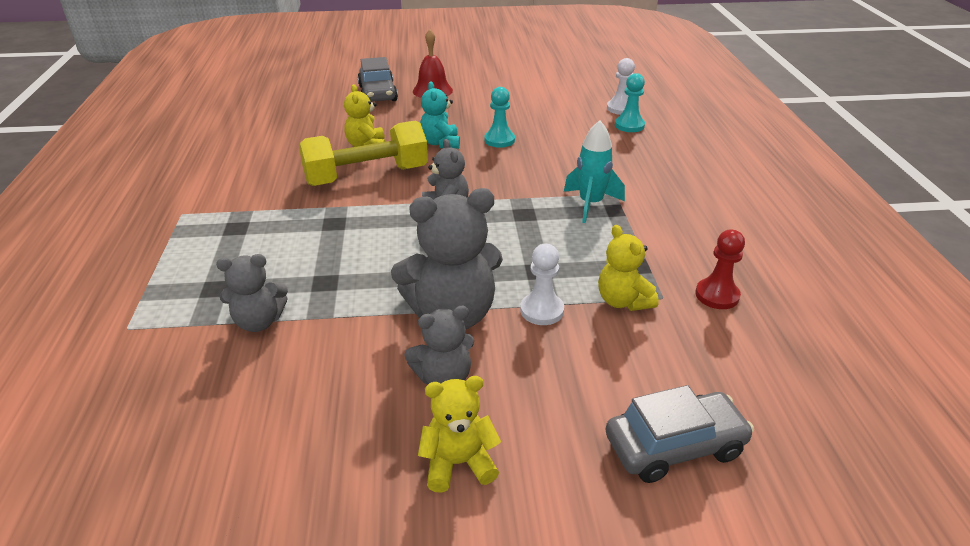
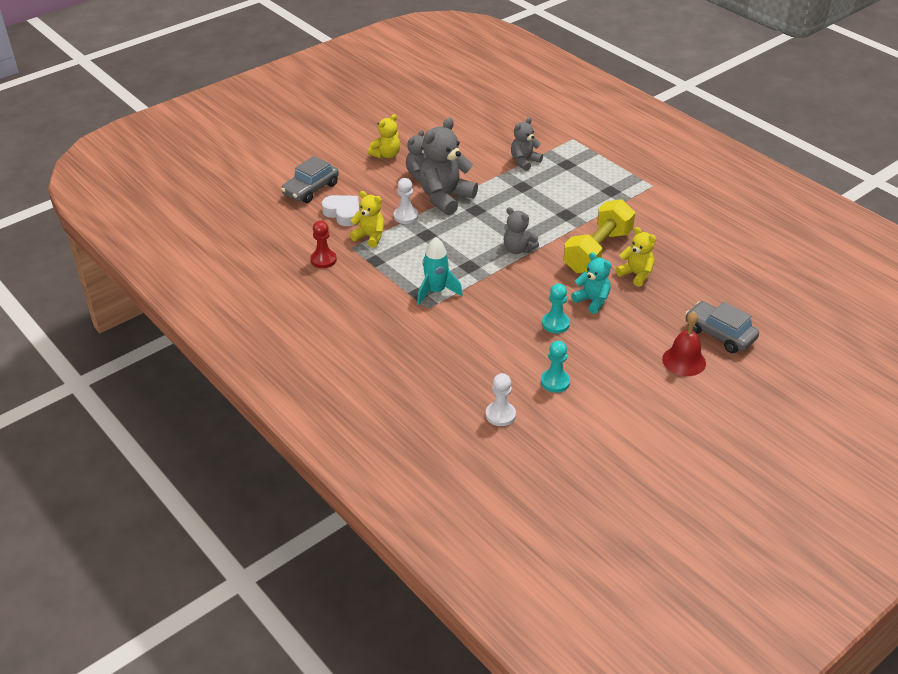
camera: 145 degrees right, 5 degrees up
turquoise pawn [615,73,645,132] -> turquoise pawn moved to [541,341,570,393]
none -> white heart [321,195,359,226]

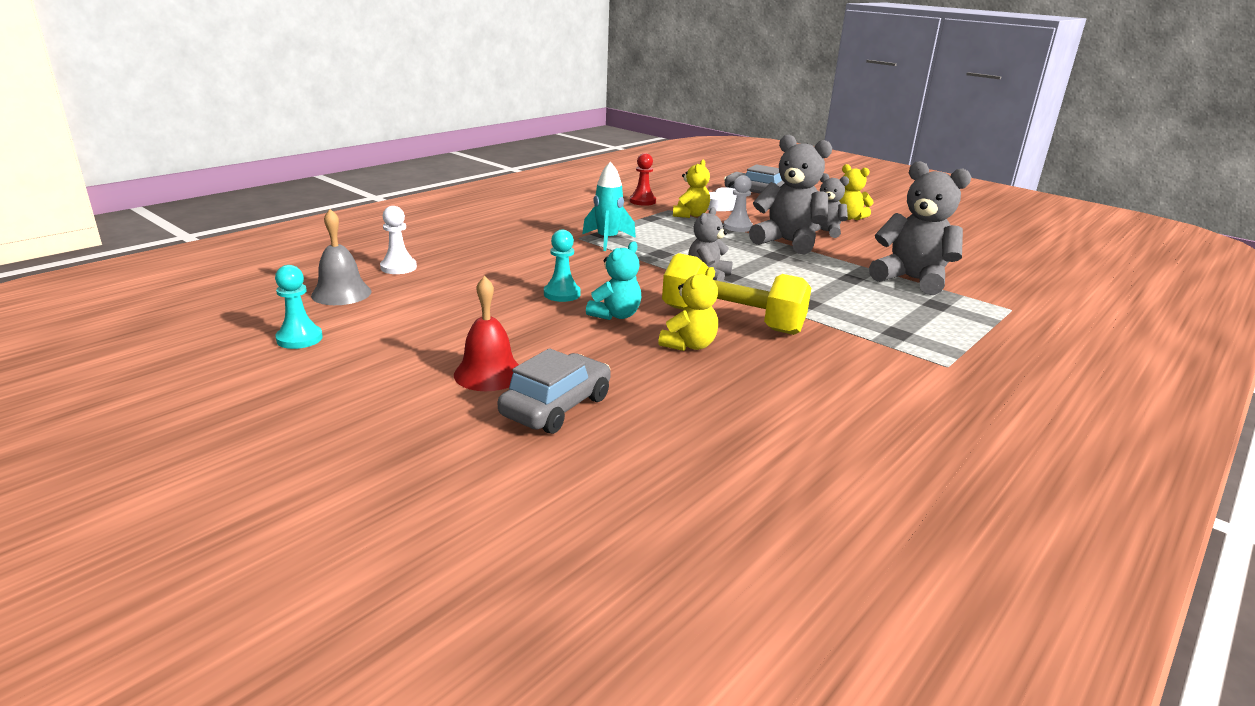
camera: 80 degrees right, 15 degrees down
grey teddy bear [511,117,543,171] -> grey teddy bear [869,161,971,295], size x1.73
turquoise pawn [541,341,570,393] -> turquoise pawn moved to [275,265,323,349]
none -> grey bell [311,209,372,305]

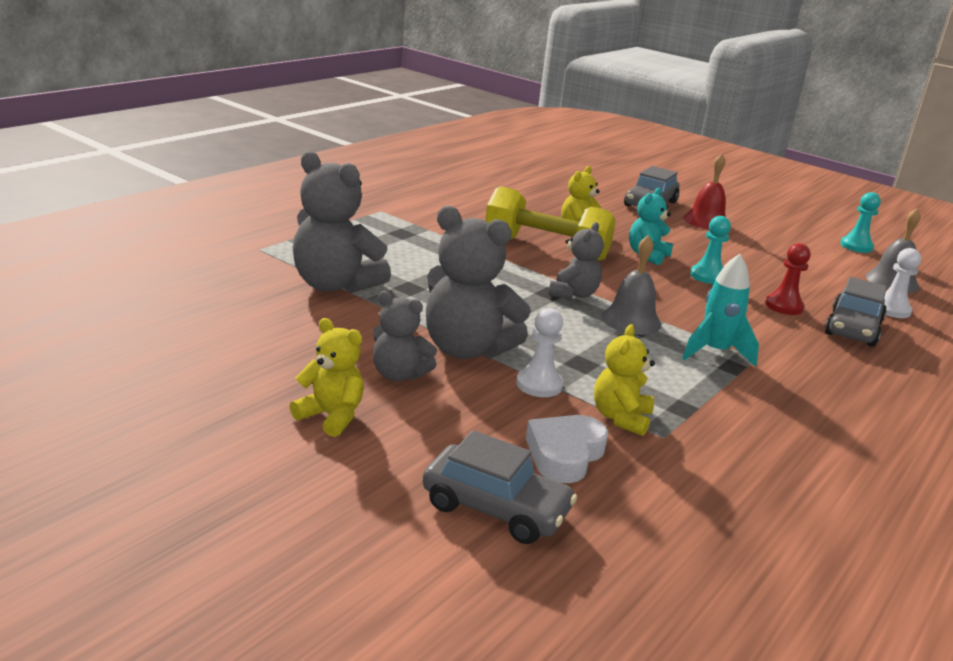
camera: 175 degrees right, 0 degrees up
red pawn [630,153,656,206] -> red pawn moved to [765,243,811,315]
none -> grey bell [602,235,661,335]
none -> grey car [825,277,887,347]

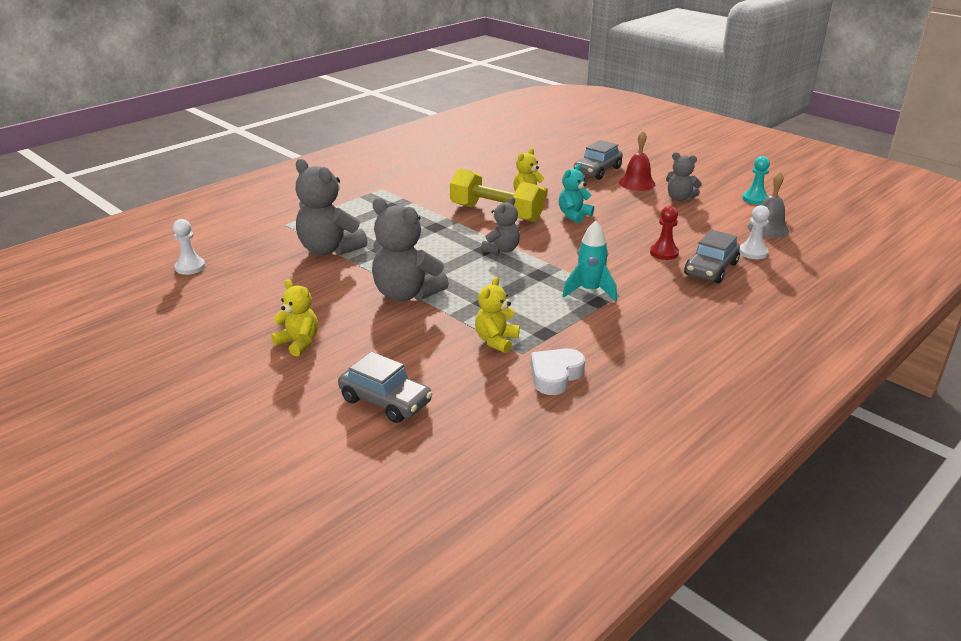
camera: 10 degrees right, 5 degrees up
grey teddy bear [373,291,437,381] -> grey teddy bear moved to [666,152,702,201]
white pawn [516,308,563,397] -> white pawn moved to [173,219,206,275]
white heart [526,415,608,483] -> white heart moved to [531,348,585,395]
grey bell [602,235,661,335] -> none
turquoise pawn [690,216,731,284] -> none

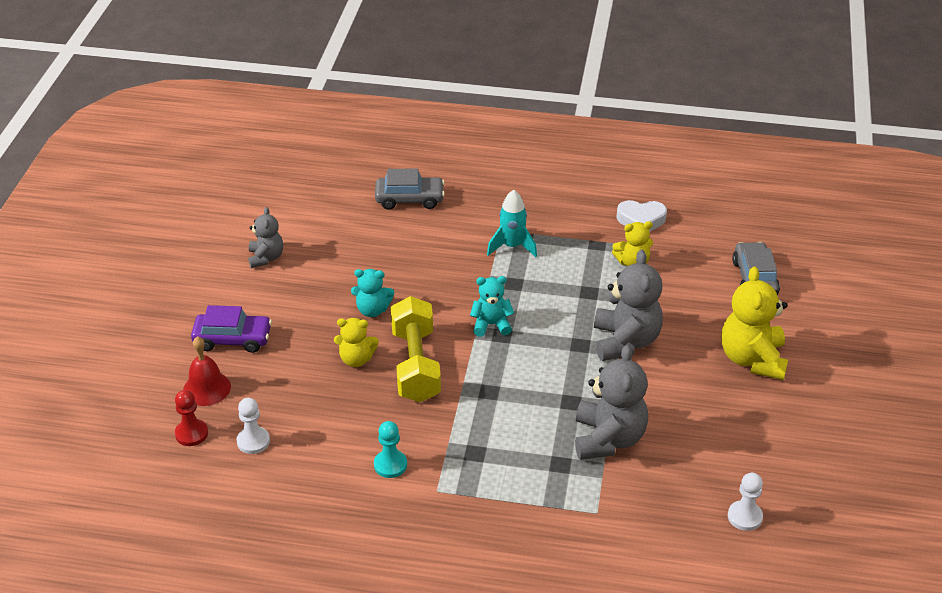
camera: 125 degrees left, 10 degrees up
yellow teddy bear [271,280,318,356] -> yellow teddy bear [721,266,788,380], size x1.73
grey teddy bear [481,197,520,254] -> turquoise teddy bear [470,276,514,337]
grey car [574,140,623,180] -> purple car [191,305,272,353]
red bell [619,131,655,191] -> red bell moved to [183,336,231,406]
red pawn [650,206,679,260] -> red pawn moved to [175,390,208,446]
white pawn [739,205,770,259] -> white pawn moved to [237,398,270,454]
turquoise pawn [742,156,770,205] -> turquoise pawn moved to [374,421,407,478]
grey bell [748,172,789,238] -> none

